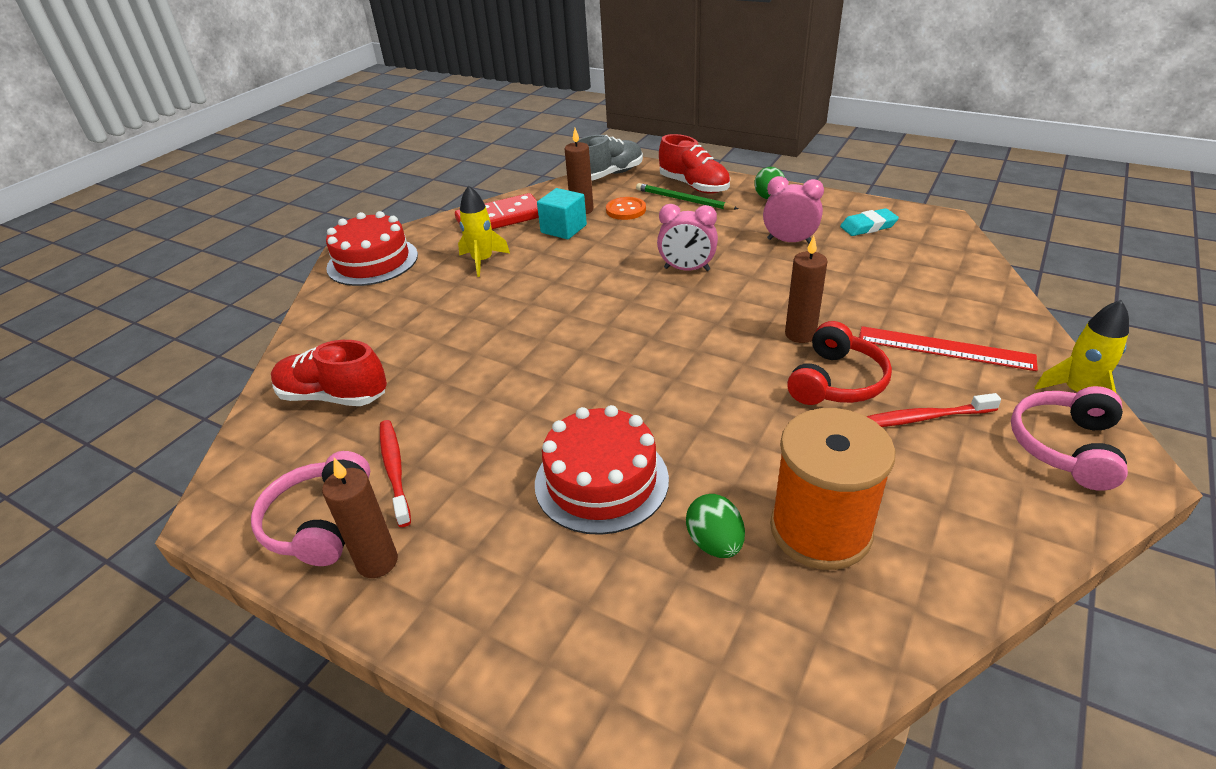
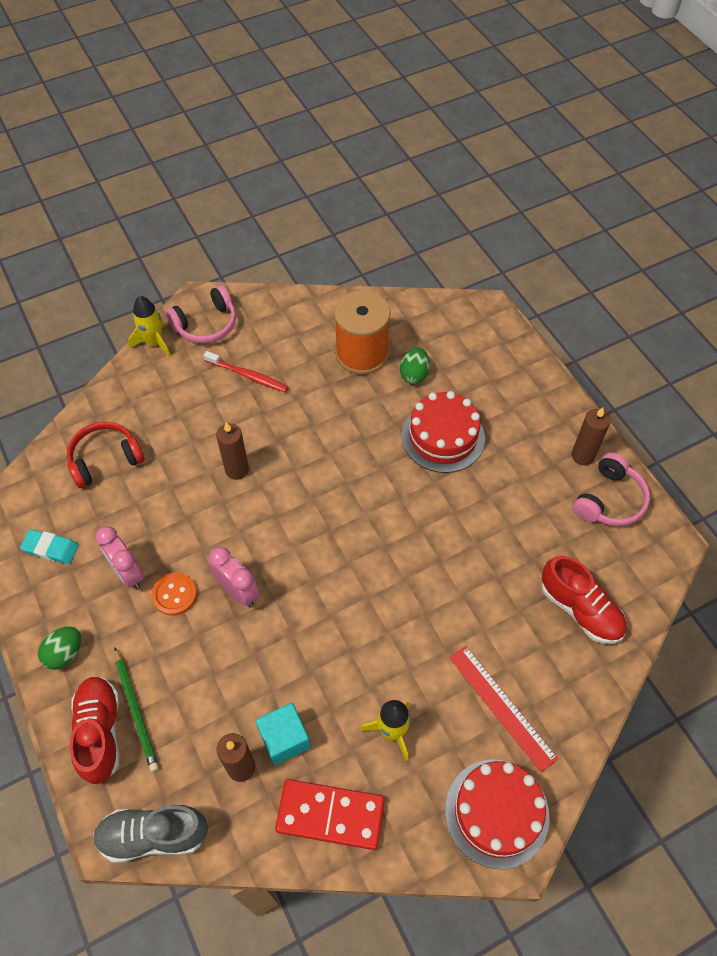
camera: 150 degrees left, 20 degrees up
red toothbrush [380,420,411,527] -> none
orange button [606,197,646,220] -> orange button moved to [152,573,197,616]
red headphones [787,321,892,405] -> red headphones moved to [67,422,144,488]
red ruler [859,326,1038,371] -> red ruler moved to [449,646,558,773]

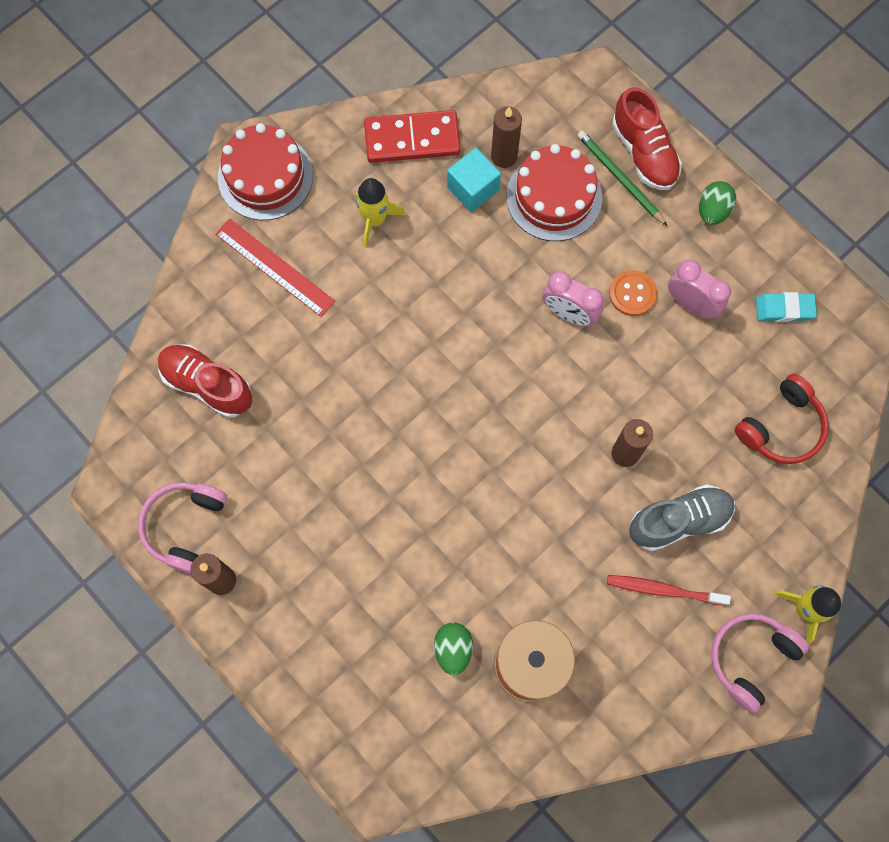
camera: 165 degrees right, 15 degrees up
grey shoe [93,805,208,863] -> grey shoe moved to [629,484,735,551]
red cake [402,391,485,473] -> red cake moved to [507,144,602,241]

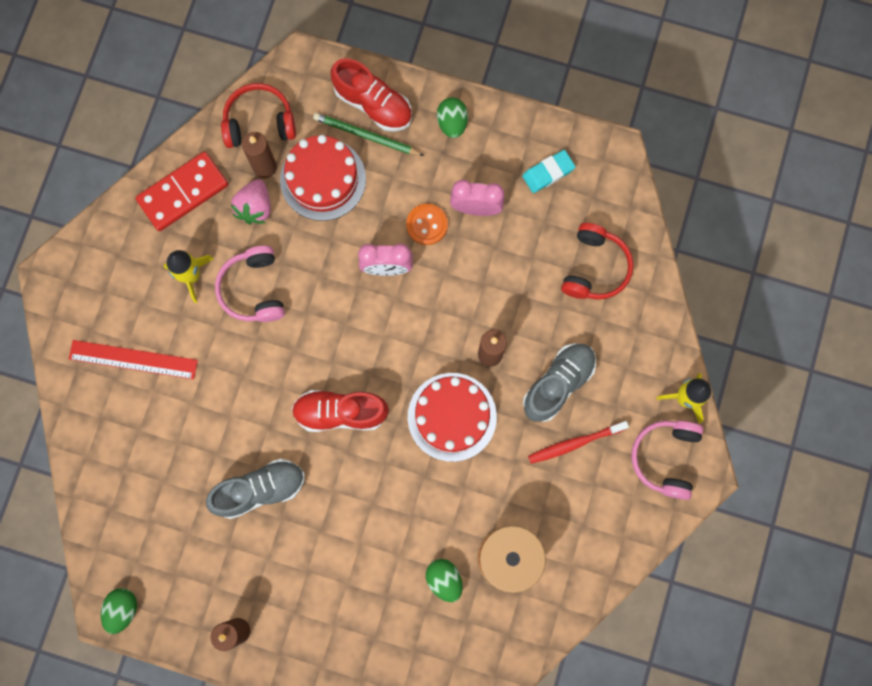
camera: 30 degrees left, 5 degrees up
pink headphones [138,482,227,574] -> pink headphones moved to [215,245,285,322]
red shoe [158,344,252,418] -> red shoe moved to [292,390,389,432]
red cake [218,123,313,220] -> red cake moved to [408,373,497,462]
turquoise cube [447,148,501,212] -> pink strawberry [231,179,271,224]
none -> green egg [101,588,137,634]
none -> grey shoe [206,459,305,519]
none -> red headphones [221,83,296,148]

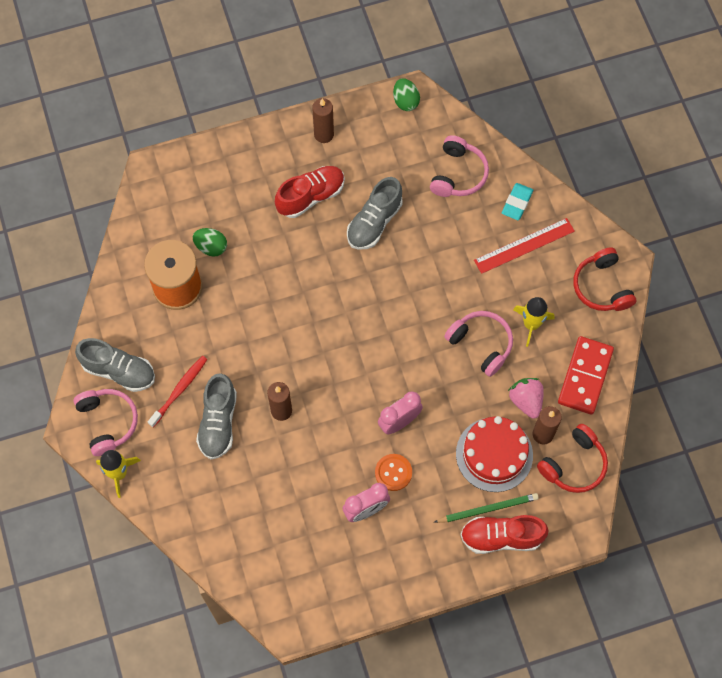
camera: 145 degrees right, 10 degrees down
red shoe [292,390,389,432] -> red shoe moved to [275,166,345,218]
red cake [408,373,497,462] -> none
green egg [437,98,468,138] -> none
turquoise eraser [522,150,576,193] -> turquoise eraser moved to [502,183,533,220]
red headphones [561,223,634,300] -> red headphones moved to [573,247,636,311]
none -> grey shoe [75,338,155,392]
none -> pink headphones [430,135,489,197]

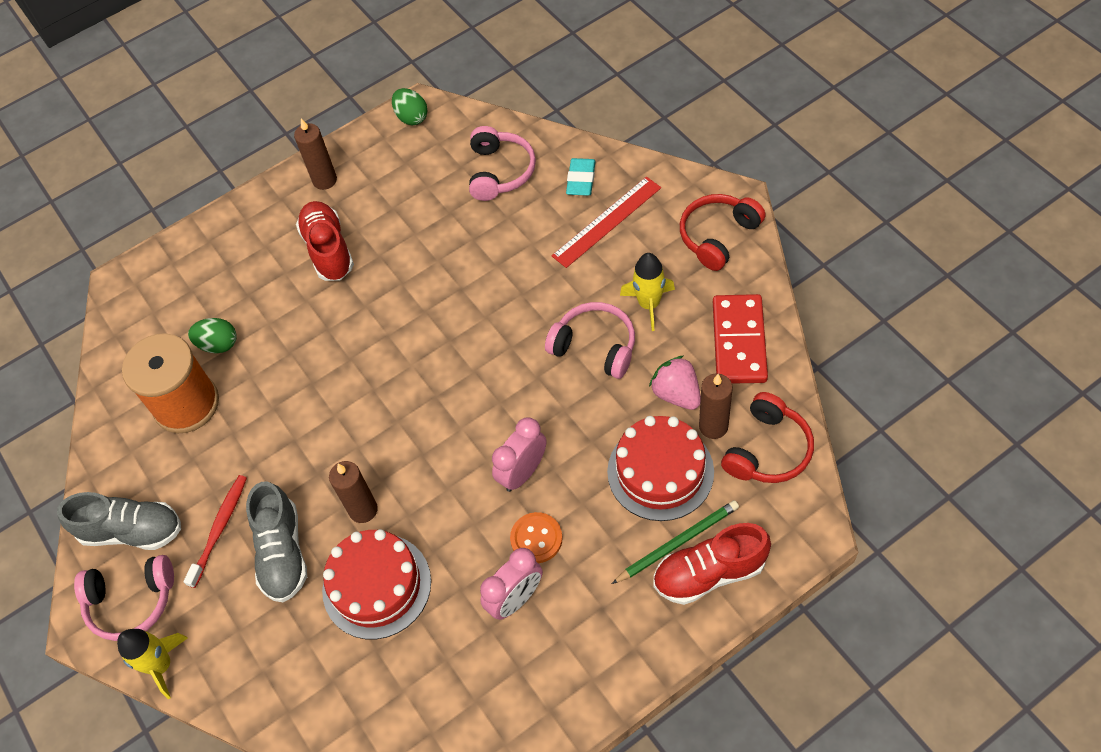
camera: 10 degrees left, 10 degrees down
pink headphones [74,389,138,456] -> pink headphones turned 120 degrees clockwise [74,555,174,641]
red shoe [275,166,345,218] -> red shoe turned 60 degrees counterclockwise [296,201,354,281]
grey shoe [347,177,403,250] -> none
red headphones [573,247,636,311] -> red headphones turned 75 degrees clockwise [680,194,766,271]
none -> red cake [322,529,431,639]

